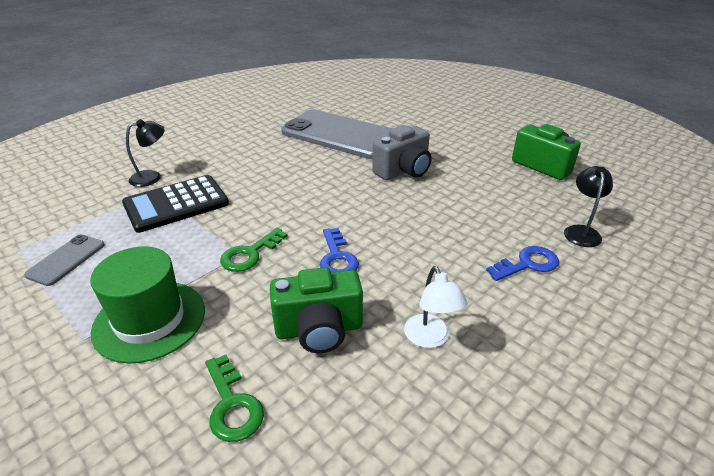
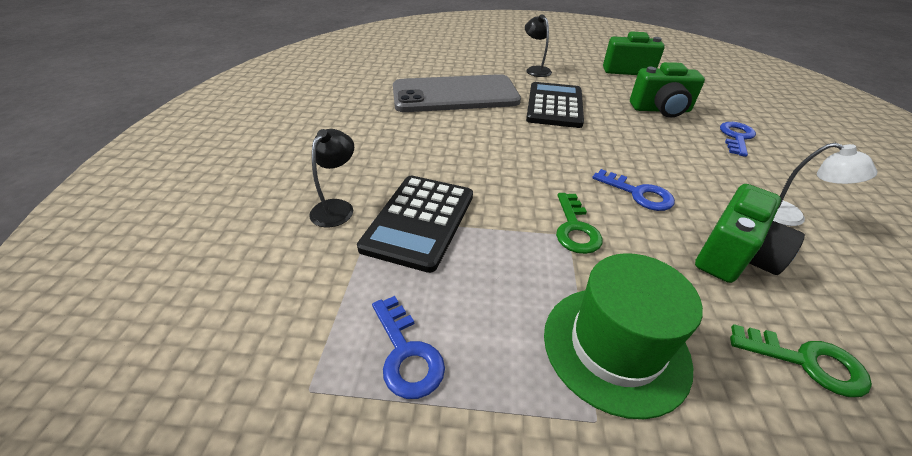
camera: 40 degrees left, 5 degrees up
grey phone [24,234,105,286] -> blue key [372,296,445,399]
grey camera [372,125,432,180] -> black calculator [526,82,584,128]
black lamp [564,166,613,247] -> black lamp moved to [525,14,552,77]
none -> green camera [630,62,705,117]

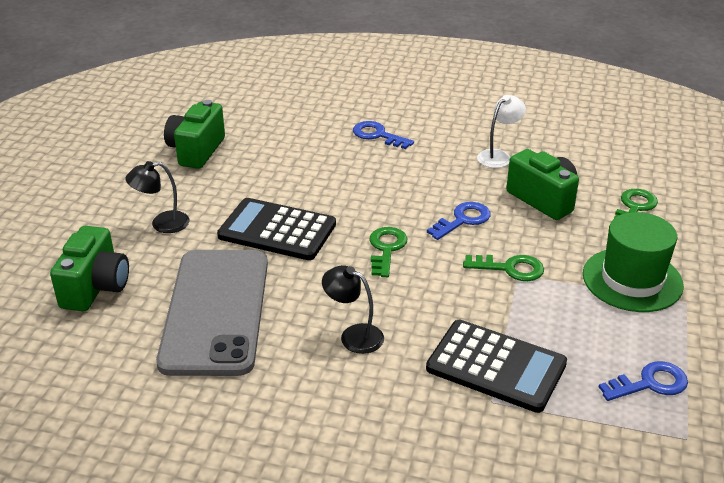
camera: 80 degrees left, 5 degrees down
black lamp [309,129,354,227] -> black lamp moved to [322,265,384,354]
green camera [630,62,705,117] -> green camera moved to [50,226,129,311]
none -> green key [369,227,407,277]

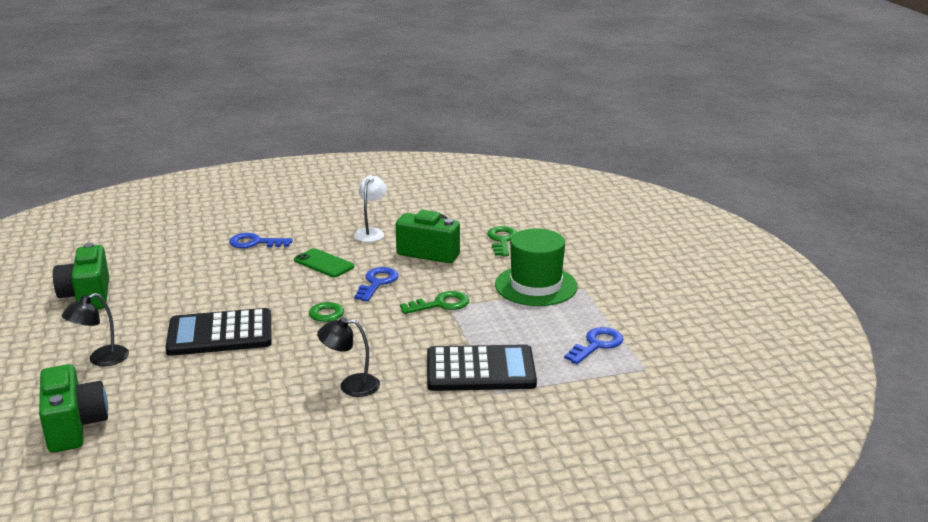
camera: 30 degrees left, 10 degrees down
grey phone [156,250,268,376] -> none
none -> green phone [294,248,354,277]

